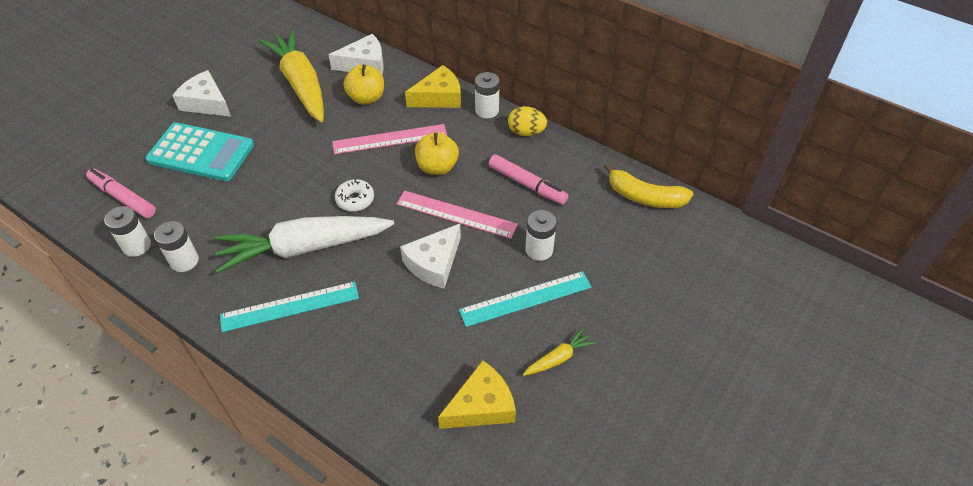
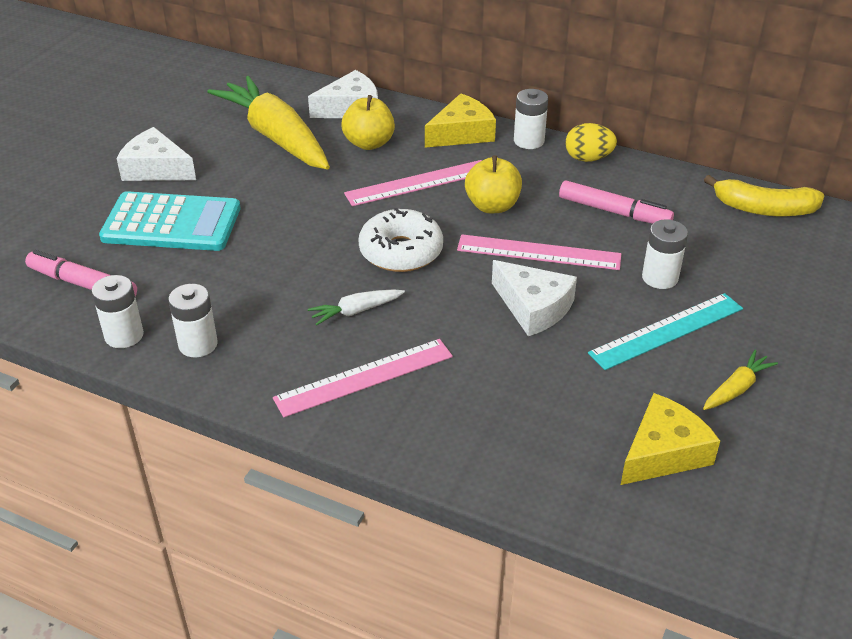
camera: 10 degrees left, 10 degrees down
white carrot [214,216,394,273] -> white carrot [308,289,405,325], size x0.42
turquoise ruler [220,281,359,332] -> pink ruler [273,339,453,417]
white donut [335,179,374,212] -> white donut [358,208,443,272], size x1.63
white cheese [400,224,461,288] -> white cheese turned 75 degrees counterclockwise [492,260,577,336]

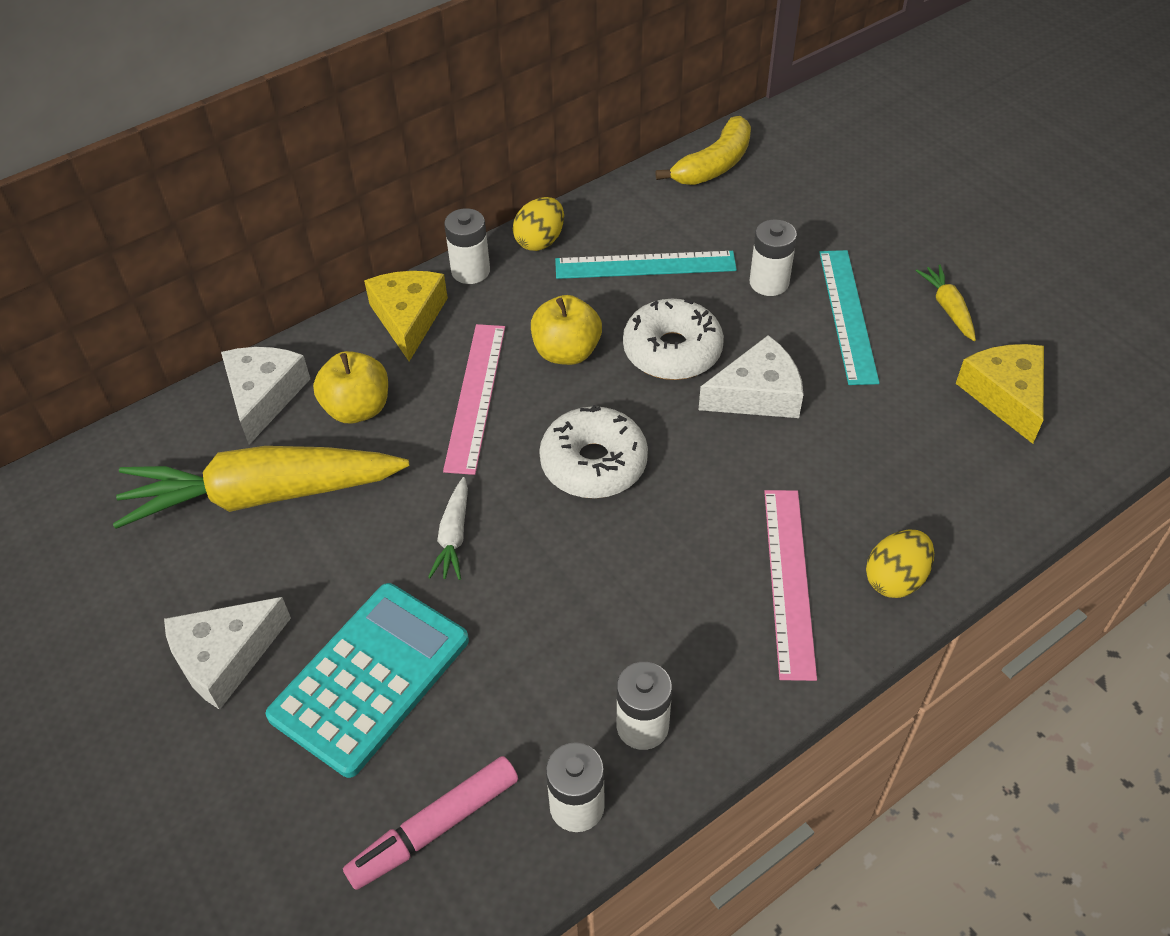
camera: 60 degrees left, 10 degrees up
white carrot [308,289,405,325] -> white carrot moved to [428,477,468,580]
pink ruler [457,234,621,270] -> white donut [623,299,724,380]
pink marker [559,180,674,224] -> turquoise ruler [555,251,737,279]
none -> yellow egg [866,530,934,598]

